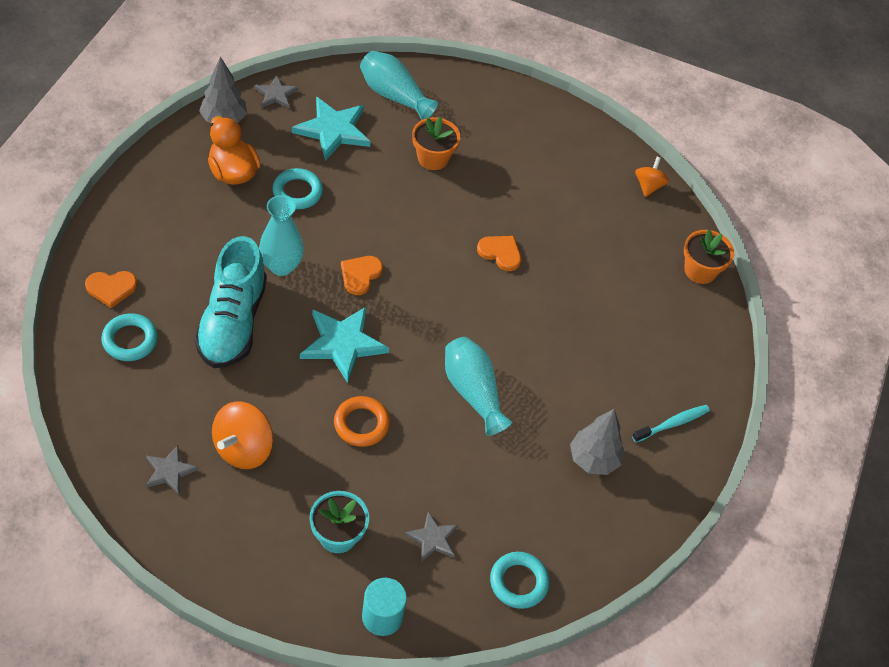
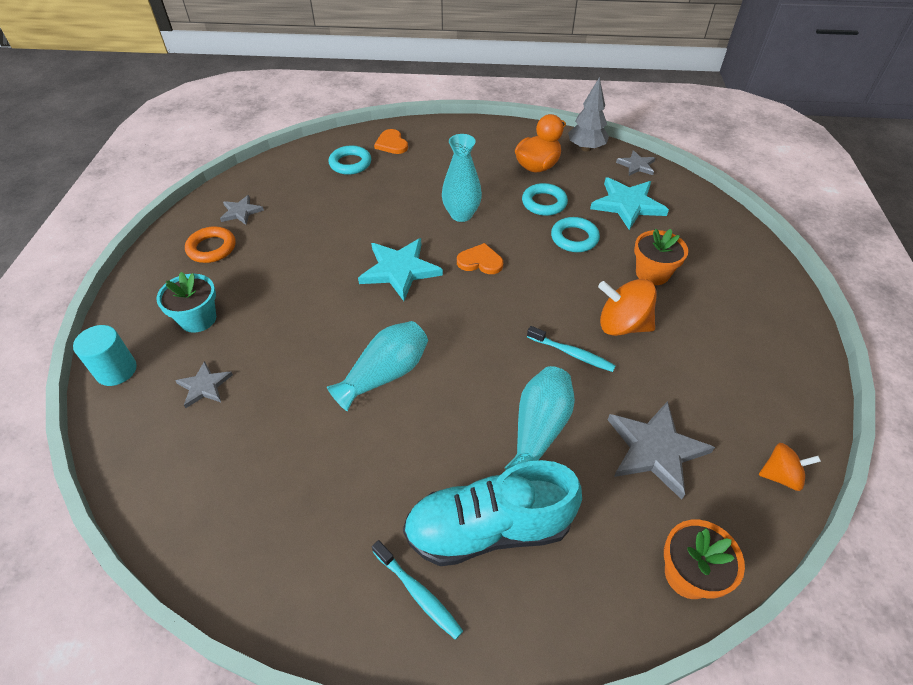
camera: 80 degrees right, 5 degrees down
turquoise shoe [194,236,267,368] -> turquoise shoe moved to [403,460,582,566]
orange spinning top [212,401,273,469] -> orange spinning top moved to [598,279,656,336]
orange ring [334,396,390,447] -> orange ring moved to [185,226,236,263]
turquoise vase [360,51,438,120] -> turquoise vase moved to [505,366,575,470]
orange heart [477,236,521,271] -> turquoise toothbrush [527,326,616,372]
turquoise ring [490,552,550,609] -> turquoise ring moved to [551,217,600,252]
grey tree [570,409,624,475] -> none
none -> grey star [608,401,715,500]

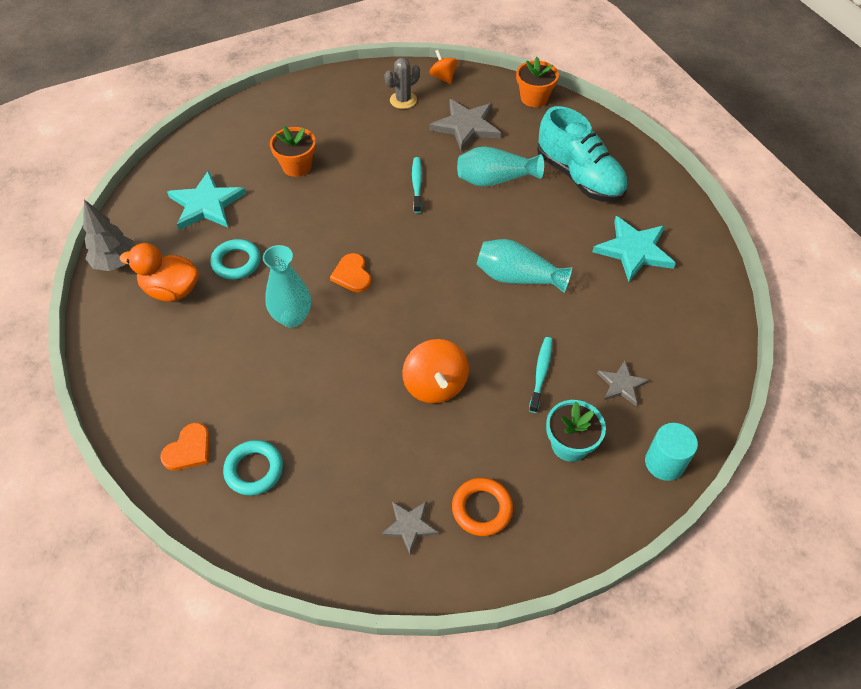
camera: 120 degrees left, 5 degrees up
turquoise star [358,238,443,301] -> turquoise star moved to [592,216,676,282]
turquoise toothbrush [372,540,463,640] -> turquoise toothbrush moved to [529,337,552,413]
turquoise ring [551,217,600,252] -> none
orange spinning top [598,279,656,336] -> orange spinning top moved to [402,339,469,404]
grey star [616,150,655,176] -> none
none -> grey cactus [385,58,420,109]

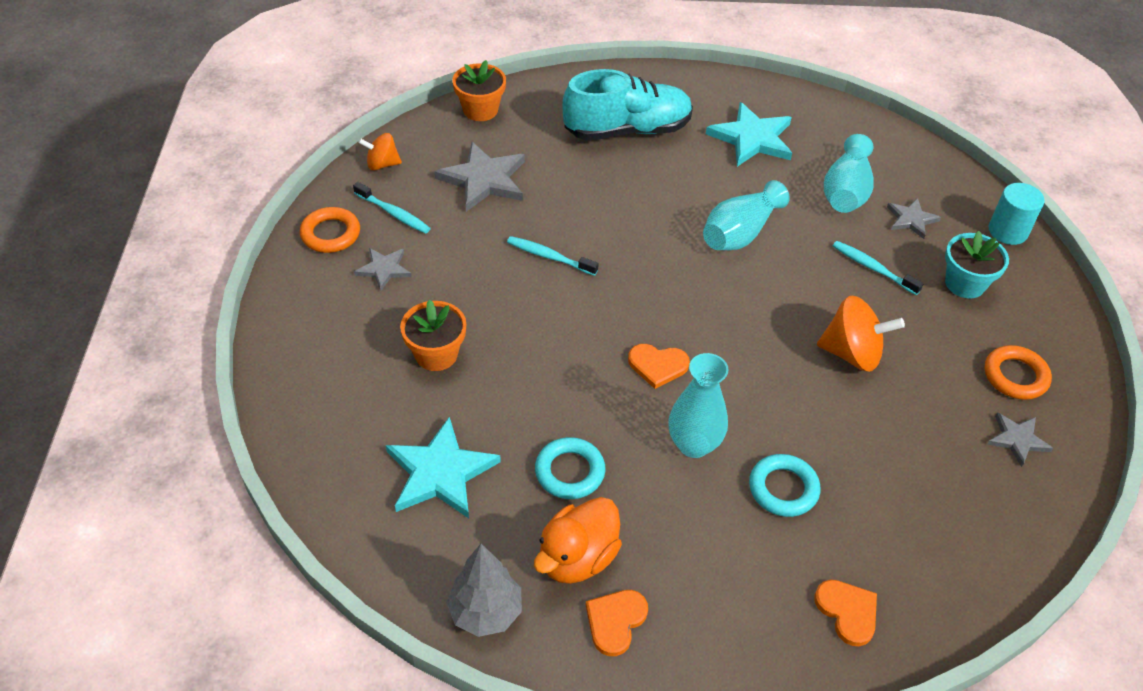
camera: 65 degrees left, 5 degrees down
turquoise ring [223,440,283,496] -> turquoise ring moved to [749,454,820,517]
grey cactus [385,58,420,109] -> turquoise toothbrush [353,182,431,234]
turquoise vase [457,146,544,187] -> turquoise vase moved to [824,134,874,213]
none -> orange ring [300,207,360,253]
none -> grey star [354,248,412,291]
none -> orange heart [586,590,648,656]

